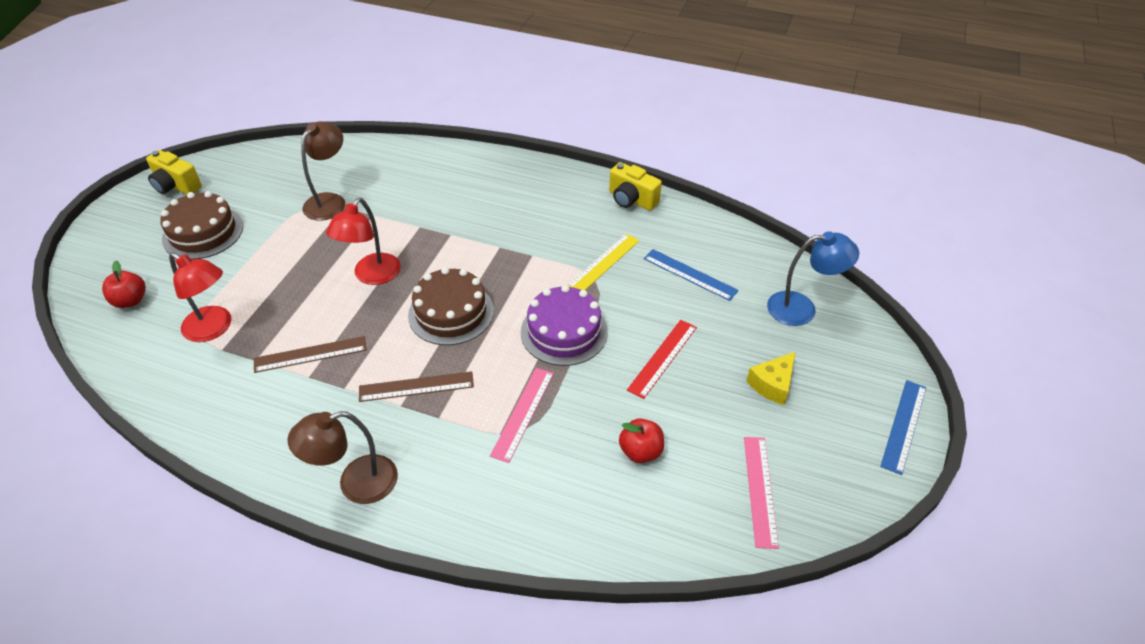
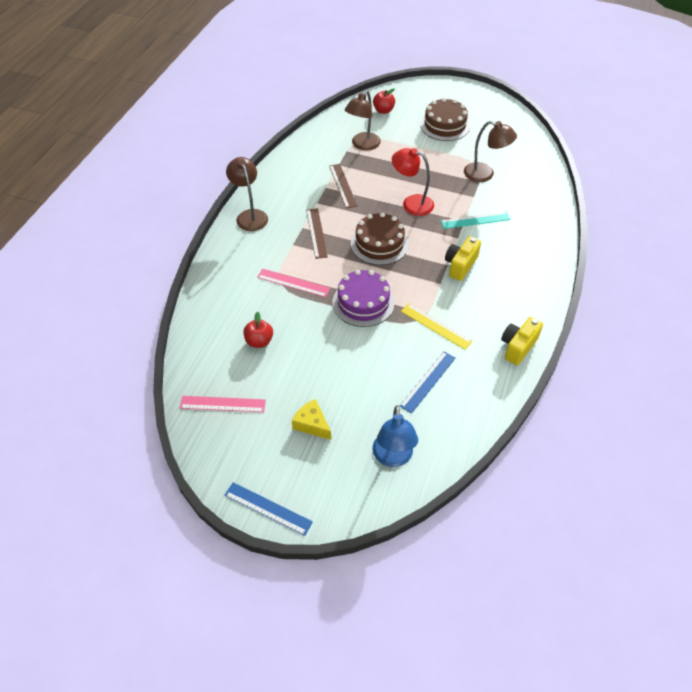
camera: 90 degrees right, 5 degrees up
yellow camera [146,150,202,194] -> yellow camera moved to [445,236,481,281]
red lamp [169,252,231,342] -> brown lamp [345,91,381,151]
red ruler [627,320,697,399] -> none
none -> turquoise ruler [441,211,511,229]

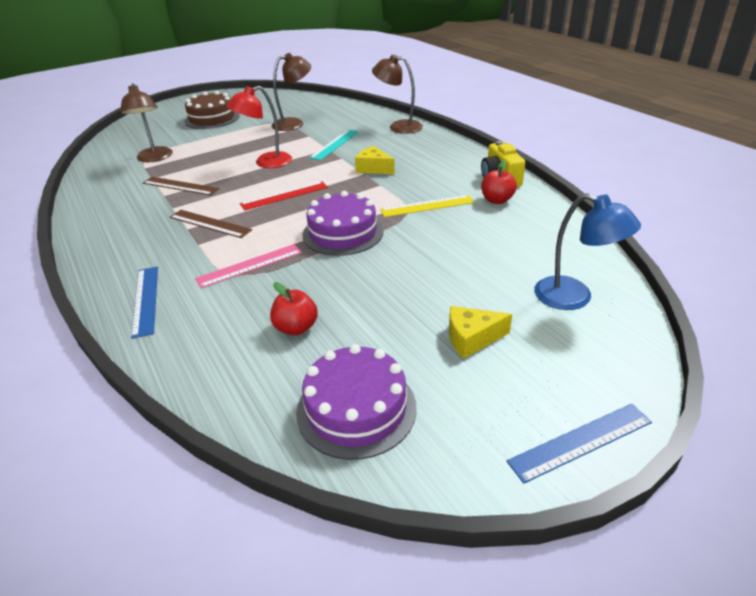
camera: 50 degrees left, 15 degrees down
pink ruler [180,396,266,412] -> purple cake [296,344,417,460]
brown lamp [226,157,268,231] -> brown lamp moved to [372,54,423,134]
brown cake [351,212,409,265] -> red ruler [240,181,328,211]
red apple [373,88,395,114] -> red apple moved to [481,160,517,204]
blue ruler [399,351,456,414] -> blue ruler moved to [131,267,158,339]
yellow camera [445,236,481,281] -> yellow cheese [355,146,395,174]

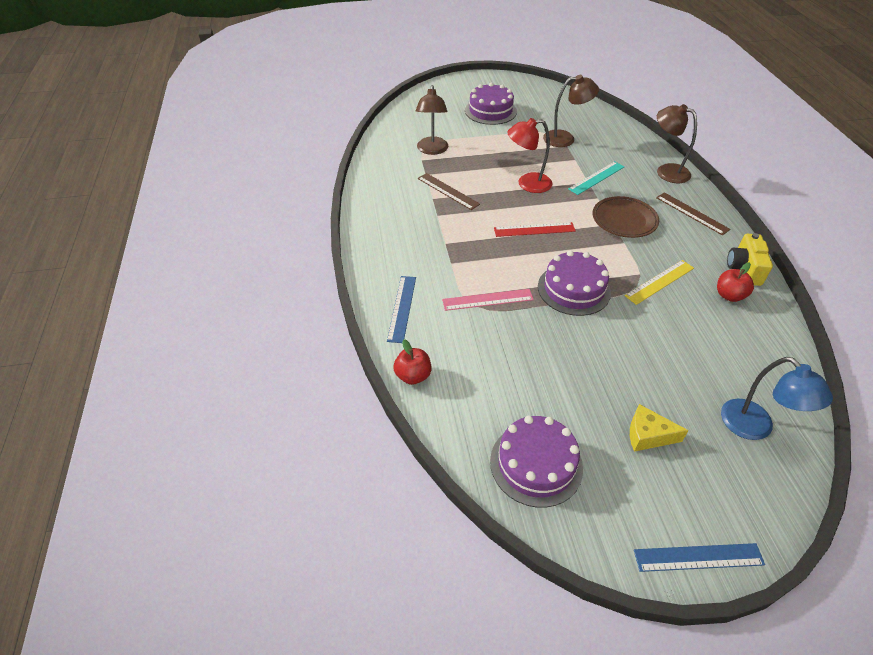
camera: 20 degrees right, 10 degrees up
brown ruler [170,210,252,238] -> brown ruler moved to [656,192,731,235]
brown cake [184,91,240,129] -> purple cake [465,83,517,125]
red apple [270,282,318,335] -> red apple moved to [393,339,432,385]
yellow cheese [355,146,395,174] -> brown plate [592,196,659,238]
yellow ruler [380,195,474,217] -> yellow ruler turned 45 degrees counterclockwise [625,260,694,305]

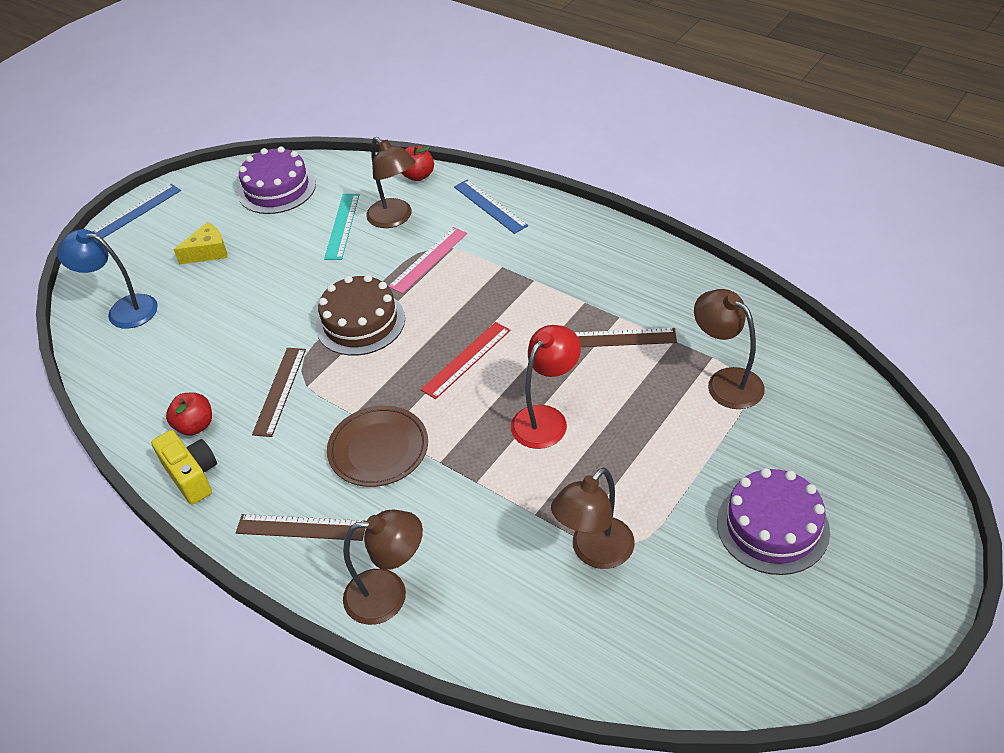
camera: 140 degrees right, 0 degrees up
purple cake [538,250,611,316] -> brown cake [316,275,405,356]
turquoise ruler [568,161,625,195] -> turquoise ruler moved to [324,194,360,260]
yellow ruler [625,260,694,305] -> brown ruler [252,348,306,437]
none -> brown lamp [366,137,415,228]

